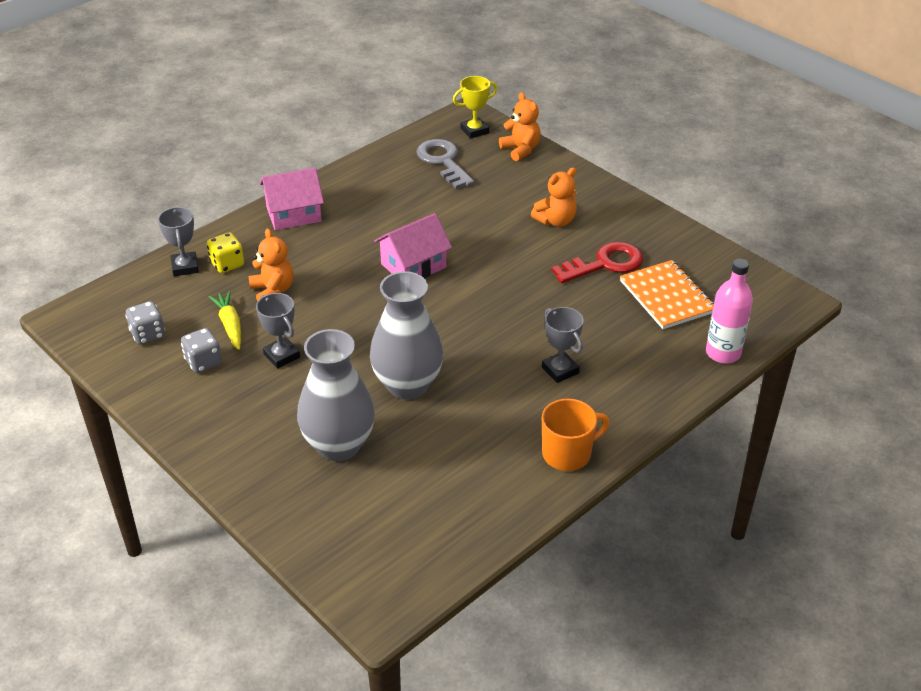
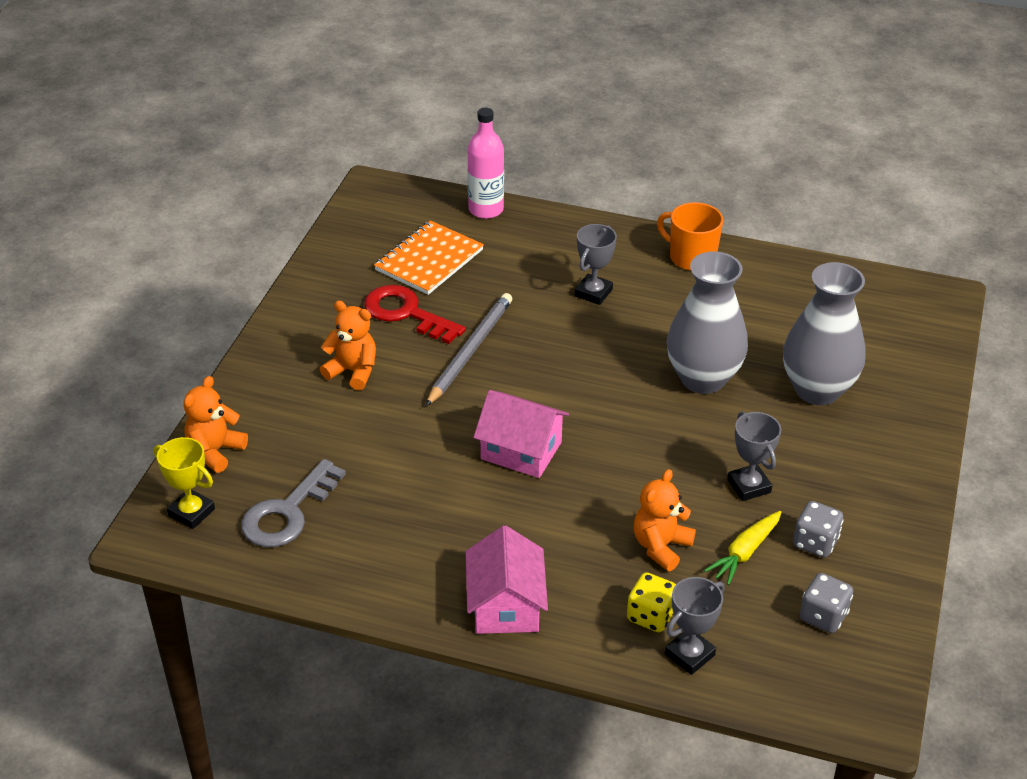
camera: 120 degrees left, 0 degrees up
grey trophy [256,293,300,369] -> grey trophy turned 45 degrees counterclockwise [728,411,781,501]
pink house [260,167,324,230] -> pink house turned 45 degrees clockwise [465,525,548,634]
none -> grey pencil [426,293,512,406]

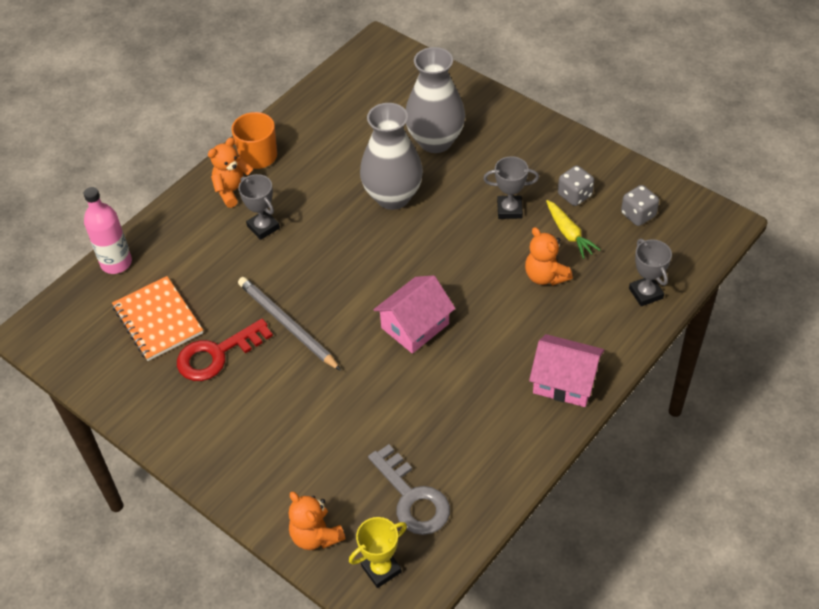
camera: 65 degrees left, 10 degrees up
orange teddy bear [320,300,376,390] -> orange teddy bear moved to [208,137,253,208]
yellow dice [627,572,676,632] -> none

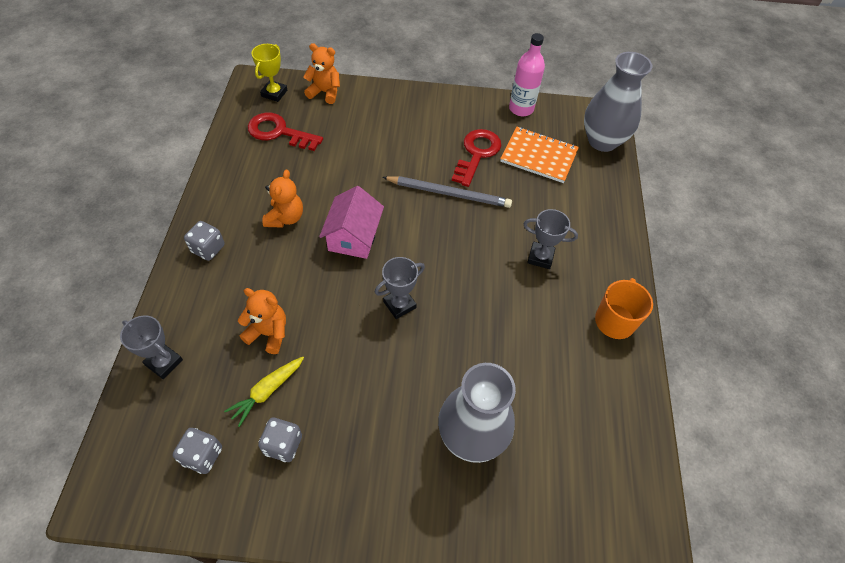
camera: 140 degrees right, 5 degrees up
pink bottle [84,187,132,274] -> pink bottle moved to [509,33,545,116]
orange teddy bear [208,137,253,208] -> orange teddy bear moved to [263,170,303,228]
grey vase [360,103,423,210] -> grey vase moved to [584,52,652,152]
grey key [368,444,450,535] -> red key [248,113,323,151]
grey trophy [483,156,539,219] -> grey trophy moved to [375,257,425,319]
pink house [529,334,604,407] -> grey dice [184,221,225,261]
yellow carrot [546,200,601,259] -> yellow carrot turned 75 degrees counterclockwise [224,357,304,427]

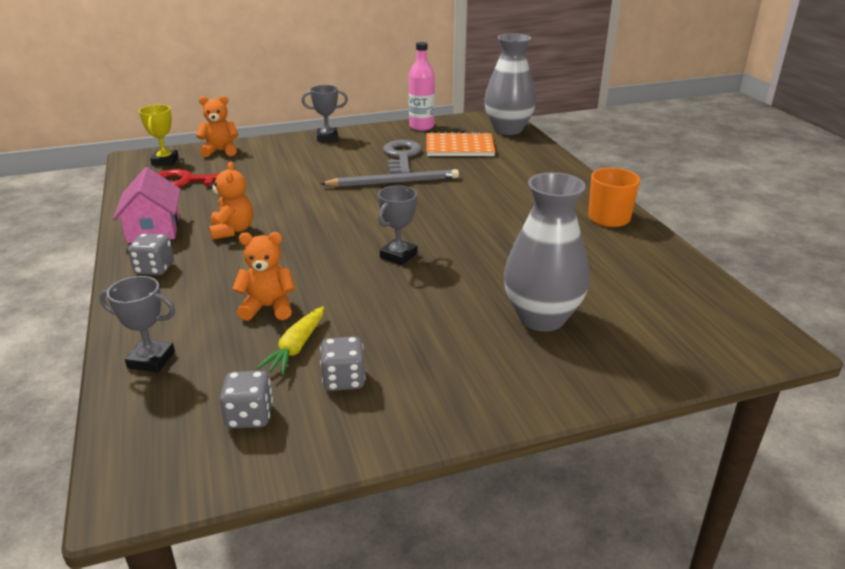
camera: 20 degrees left, 25 degrees down
pink house [319,186,384,259] -> pink house moved to [113,167,181,243]
red key [452,129,501,187] -> grey key [383,140,422,174]
grey trophy [524,209,578,269] -> grey trophy moved to [302,85,348,142]

